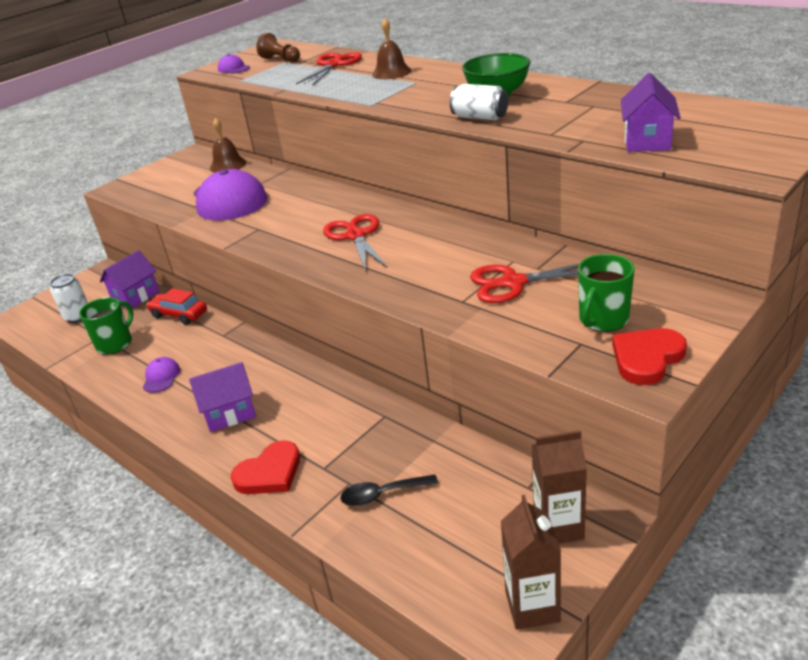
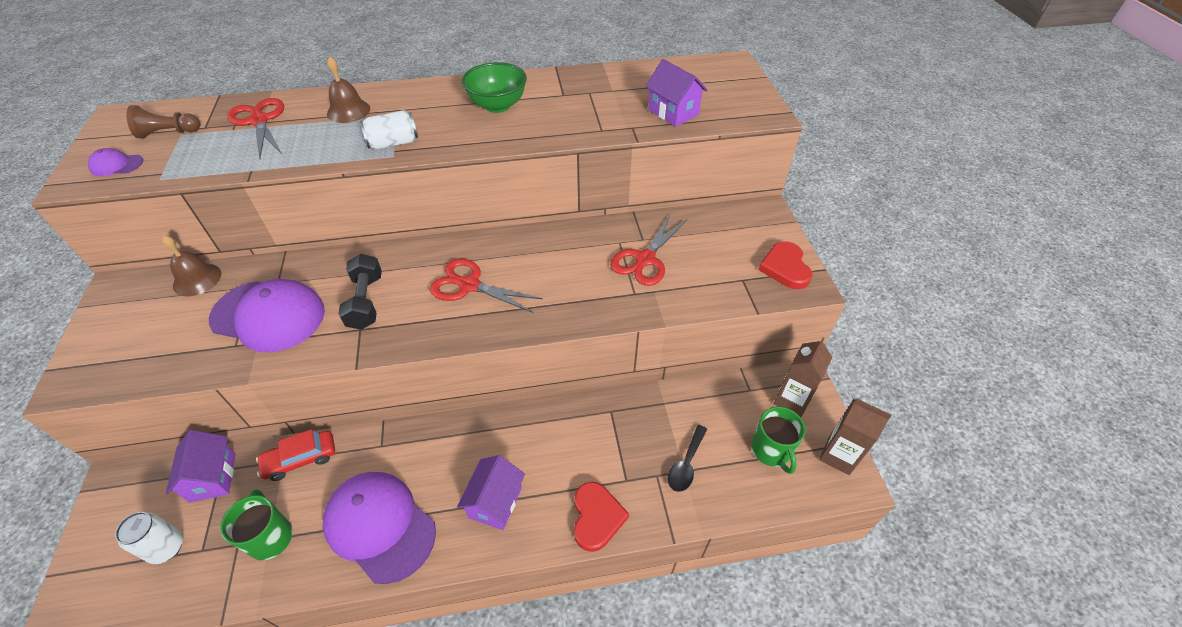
camera: 55 degrees left, 15 degrees up
purple cap [143,357,180,393] -> purple cap [323,472,436,584], size x2.32
white can [450,84,508,120] -> white can moved to [360,110,418,150]
green mug [578,254,635,332] -> green mug moved to [751,406,806,474]
none -> black dumbbell [338,254,382,330]

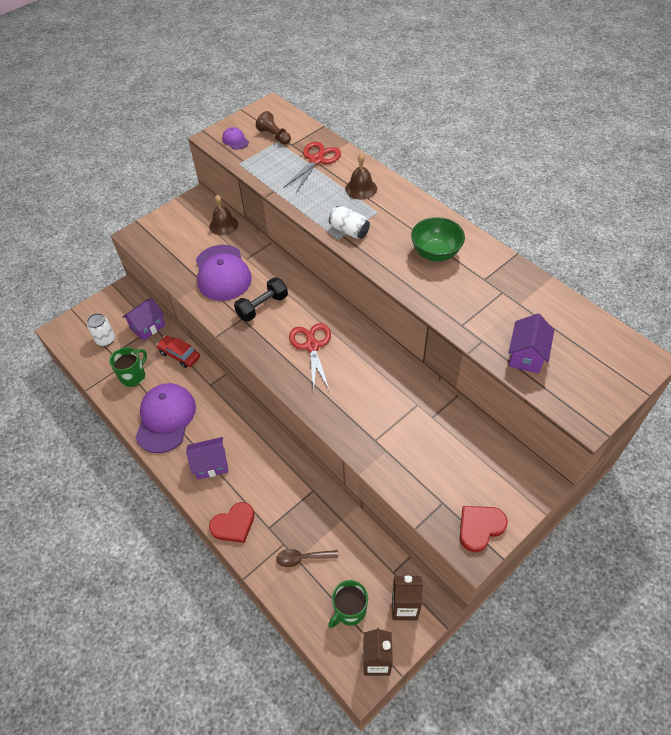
camera: 60 degrees right, 5 degrees up
red scissors [610,215,687,286] -> none
black spoon [668,425,707,492] -> brown spoon [276,549,338,567]

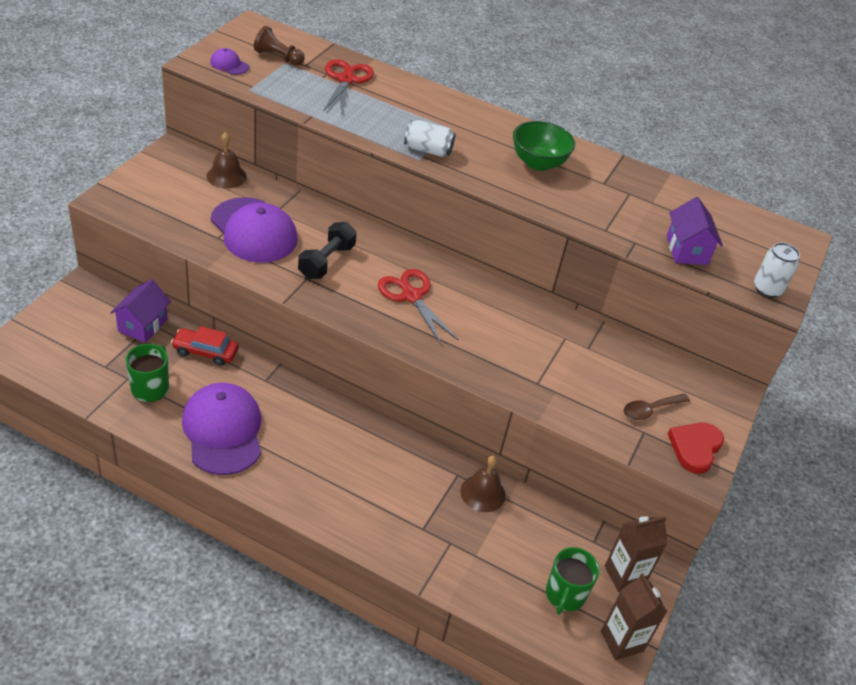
camera: 30 degrees left, 10 degrees down
white can [87,313,115,346] -> white can moved to [754,243,800,298]
purple house [186,437,228,480] -> none
red heart [209,502,254,543] -> none
brown spoon [276,549,338,567] -> brown spoon moved to [624,393,690,420]
brown bell [345,154,377,200] -> brown bell moved to [460,455,506,512]

